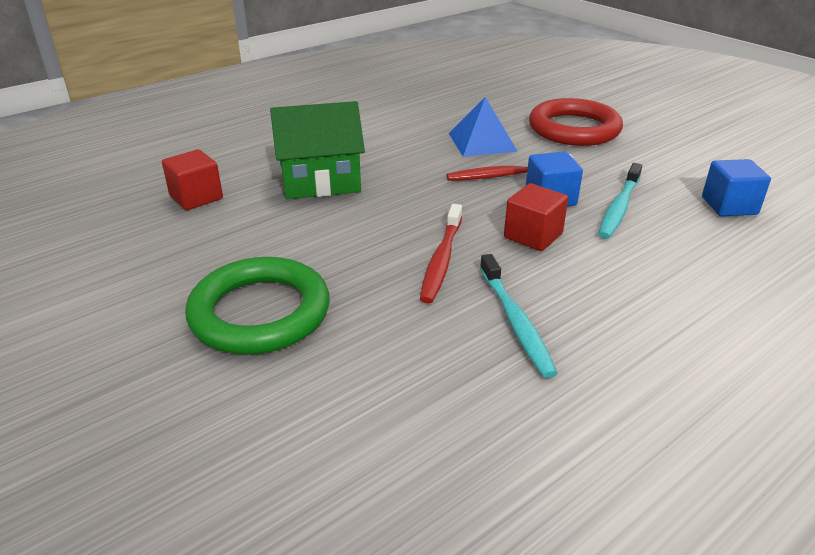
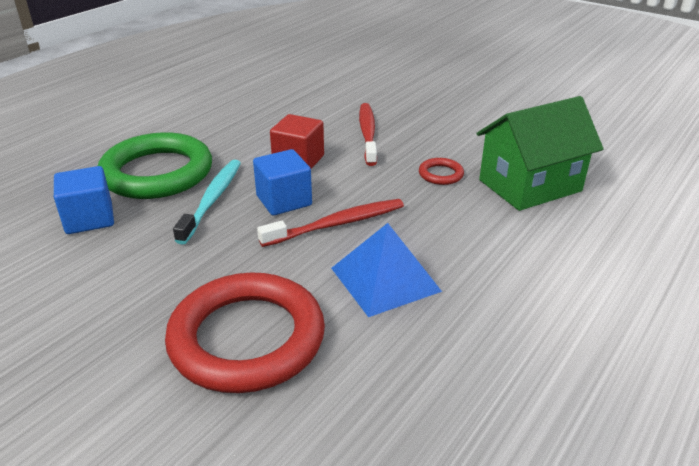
camera: 165 degrees right, 0 degrees up
red cube [162,149,223,210] -> none
green ring [185,257,330,354] -> green ring moved to [98,132,212,199]
turquoise toothbrush [480,254,558,378] -> none
none -> red ring [419,158,464,185]

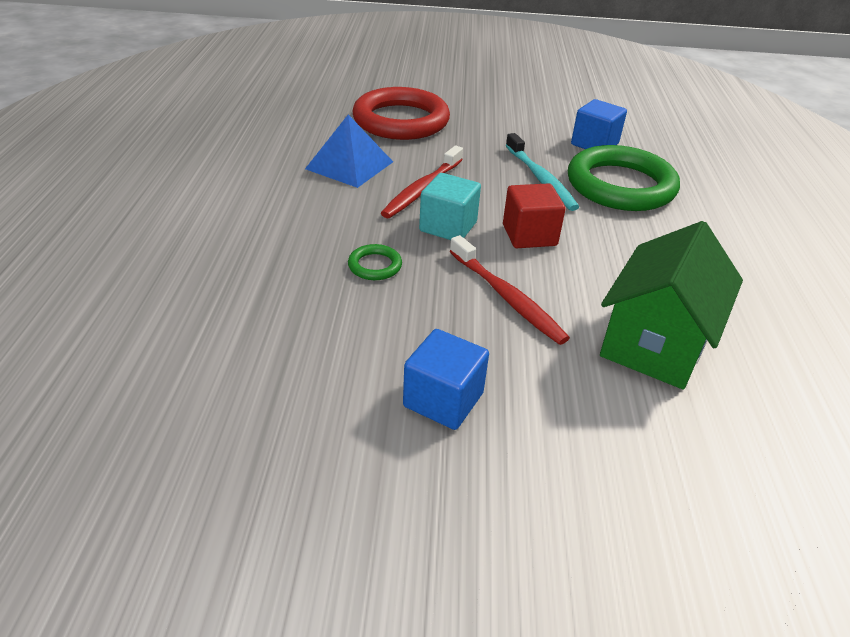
camera: 145 degrees right, 5 degrees up
blue cube [253,149,312,215] -> blue cube moved to [403,329,489,430]
red ring [419,158,464,185] -> green ring [348,244,402,280]
green house [476,96,603,211] -> green house moved to [600,221,743,389]
none -> turquoise cube [419,173,481,240]

